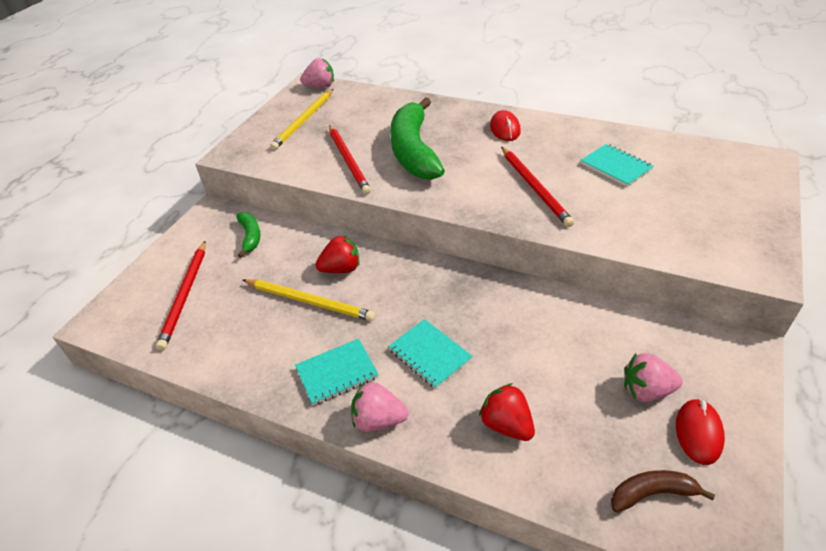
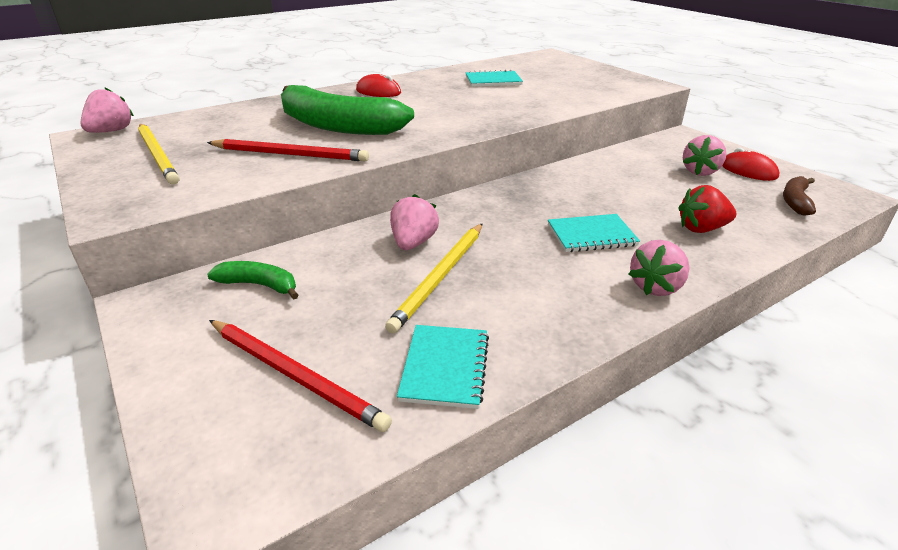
camera: 60 degrees left, 10 degrees down
yellow pencil [243,279,375,321] -> yellow pencil turned 150 degrees clockwise [385,224,482,333]
turquoise notebook [295,339,379,405] -> turquoise notebook moved to [397,325,489,409]
red strawberry [315,235,360,273] -> pink strawberry [390,194,439,250]
red pencil [501,147,574,227] -> none

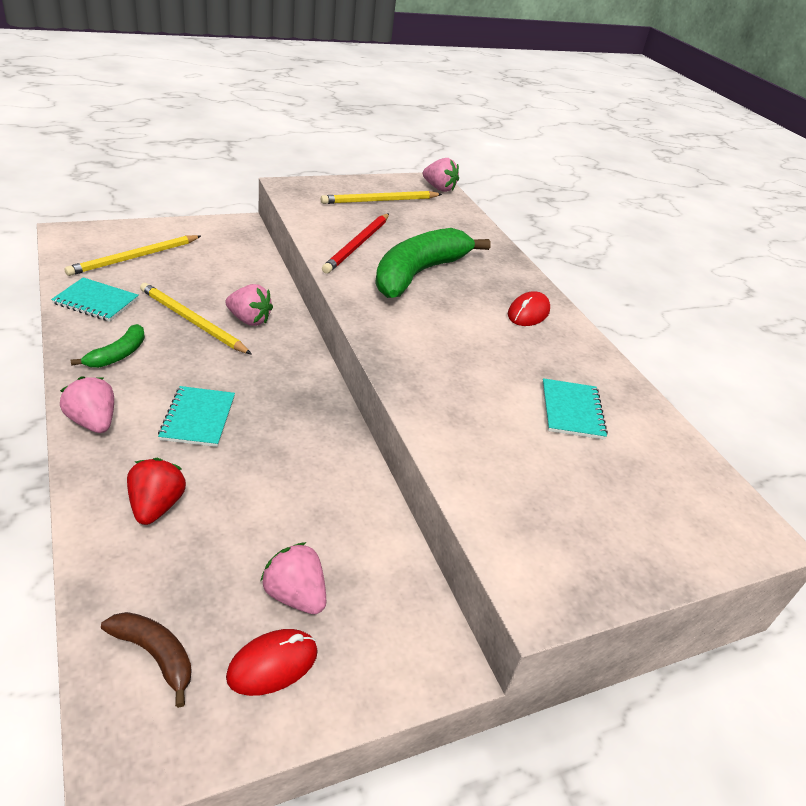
camera: 95 degrees right, 5 degrees up
green banana [207,261,299,299] -> green banana moved to [71,324,145,368]
red pencil [209,320,392,432] -> yellow pencil [64,235,201,276]

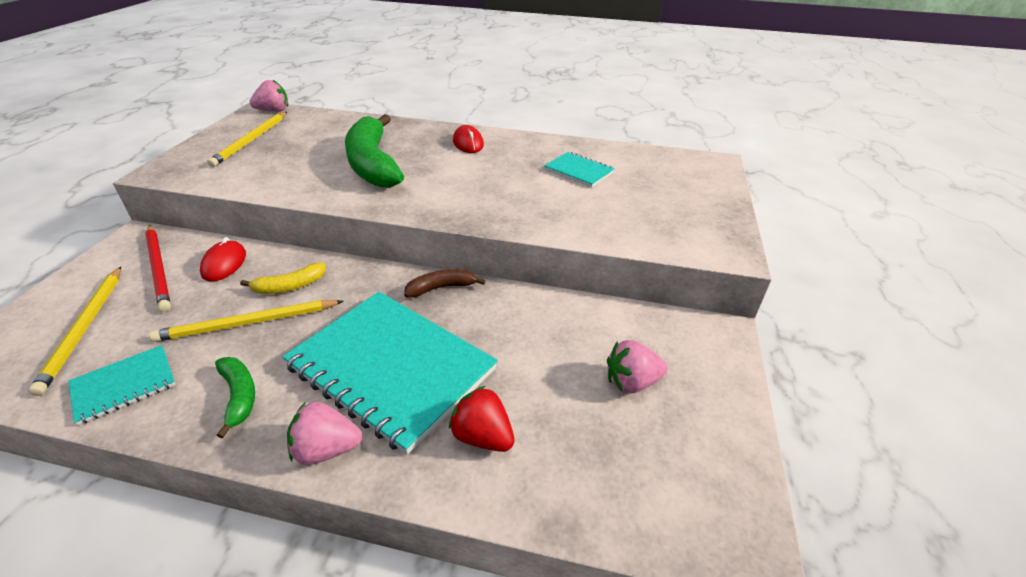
camera: 50 degrees left, 0 degrees up
brown banana [101,612,192,708] -> brown banana moved to [404,269,486,298]
turquoise notebook [158,386,235,447] -> turquoise notebook [282,292,498,455], size x2.14
pink strawberry [225,284,273,326] -> yellow banana [240,263,326,294]
red mouse [226,629,318,696] -> red mouse moved to [200,237,246,282]
red pencil [322,214,389,274] -> red pencil moved to [145,225,171,312]

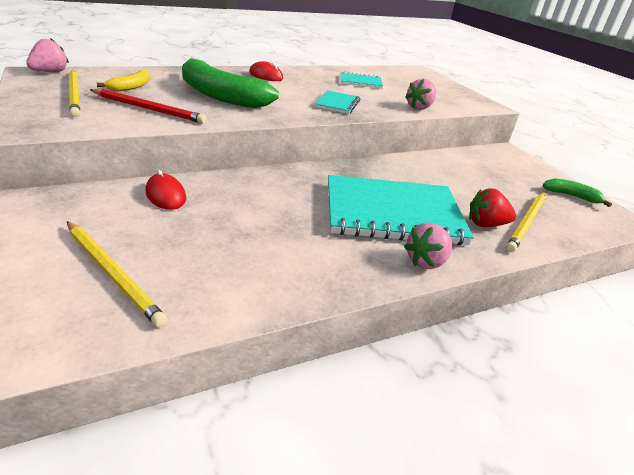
camera: 40 degrees left, 5 degrees down
turquoise notebook [68,345,176,425] -> turquoise notebook moved to [314,90,361,114]
red pencil [145,225,171,312] -> red pencil moved to [90,89,206,123]
yellow pencil [149,300,344,342] -> yellow pencil moved to [506,192,546,252]
green banana [215,357,255,438] -> green banana moved to [543,178,612,207]
yellow banana [240,263,326,294] -> yellow banana moved to [97,70,150,92]
brown banana [404,269,486,298] -> none
pink strawberry [607,340,668,394] -> pink strawberry moved to [405,79,436,110]

